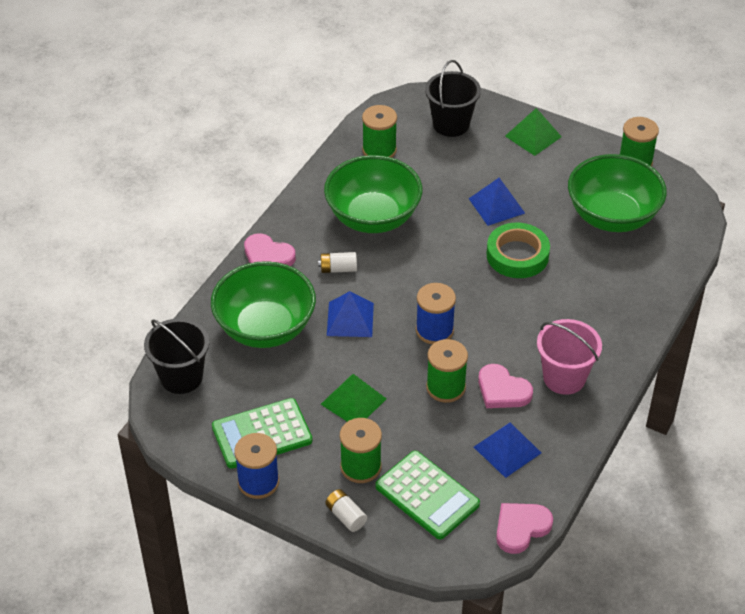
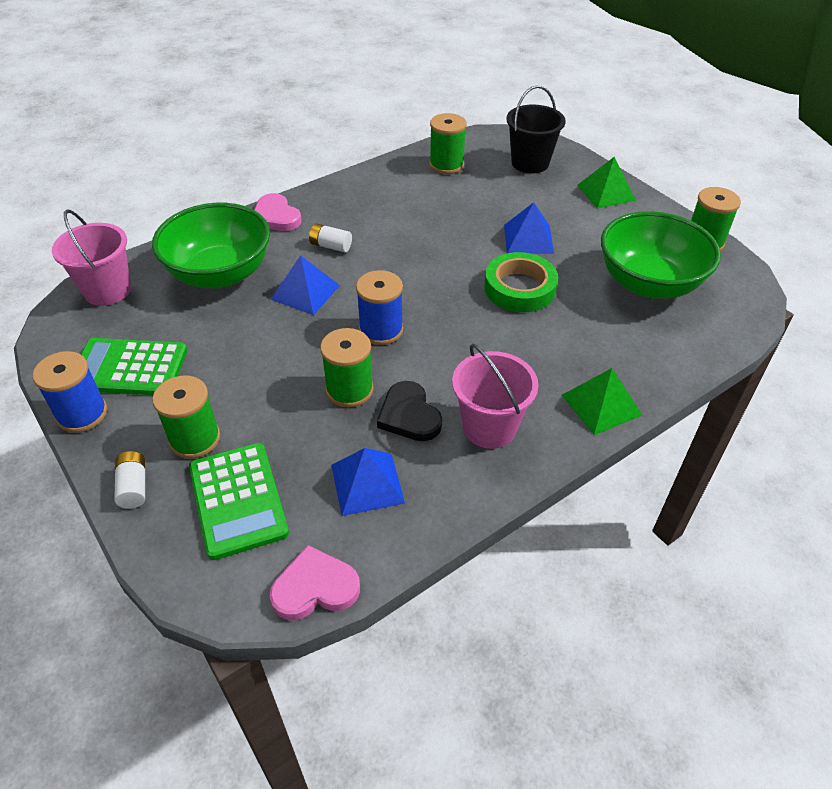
camera: 25 degrees right, 0 degrees up
black bucket [144,318,209,394] -> pink bucket [52,209,131,306]
green pyramid [321,374,386,422] -> green pyramid moved to [562,368,642,435]
green bowl [324,155,422,233] -> none
pink heart [478,364,533,408] -> black heart [377,381,442,441]

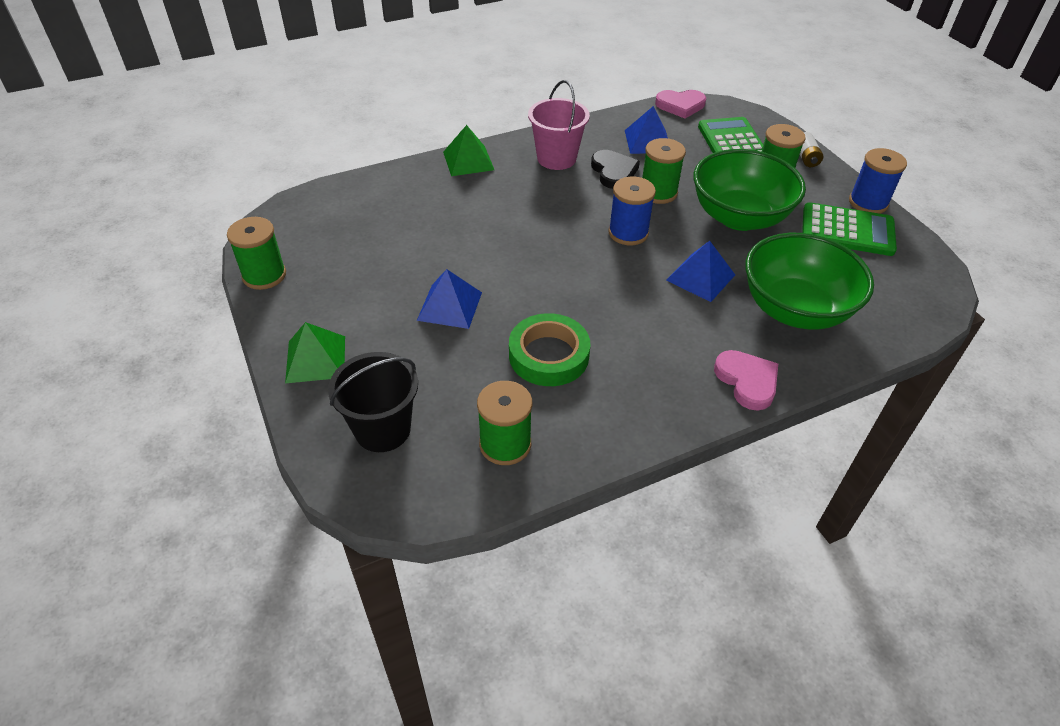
camera: 170 degrees left, 0 degrees up
pink bucket [52,209,131,306] -> none
white battery [309,223,352,252] -> none
green tape [484,252,558,312] -> green tape moved to [509,313,591,386]
green bowl [601,211,721,299] -> green bowl moved to [693,149,806,231]

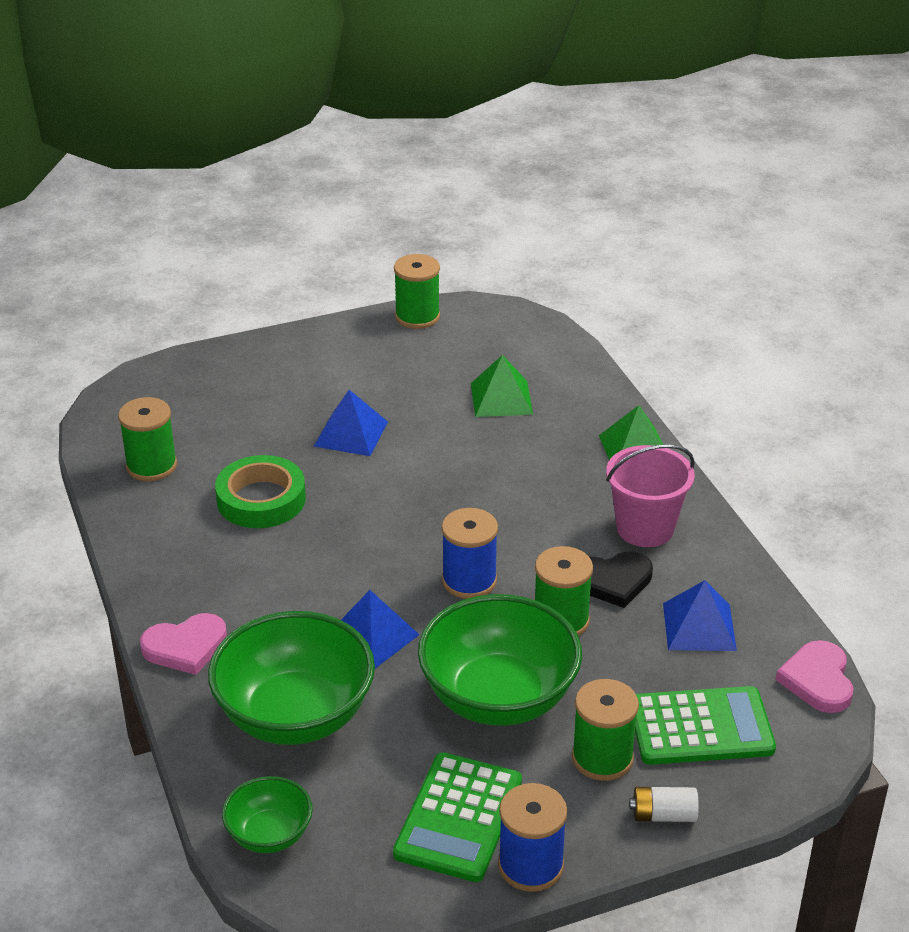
camera: 95 degrees right, 10 degrees down
green pyramid [285,322,345,383] -> green pyramid moved to [471,355,533,417]
black bucket [328,352,418,452] -> none
none -> green bowl [222,776,313,853]

